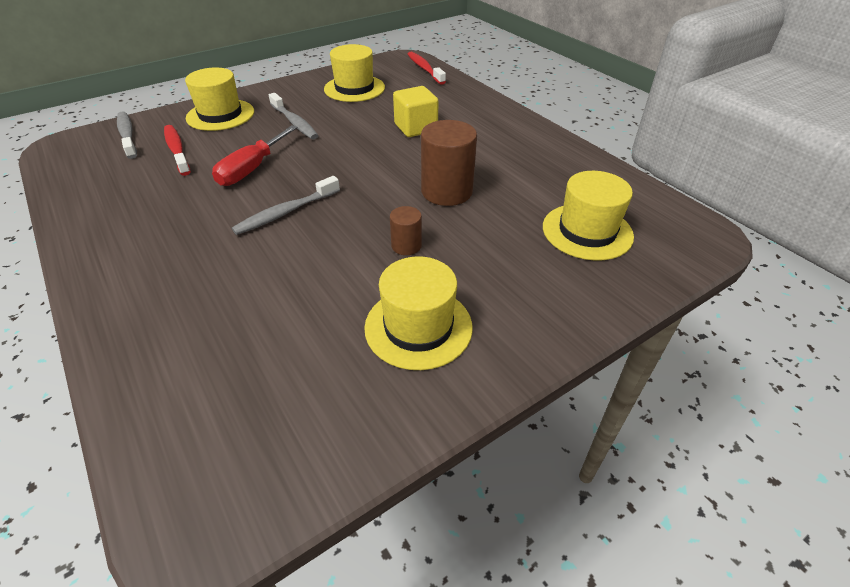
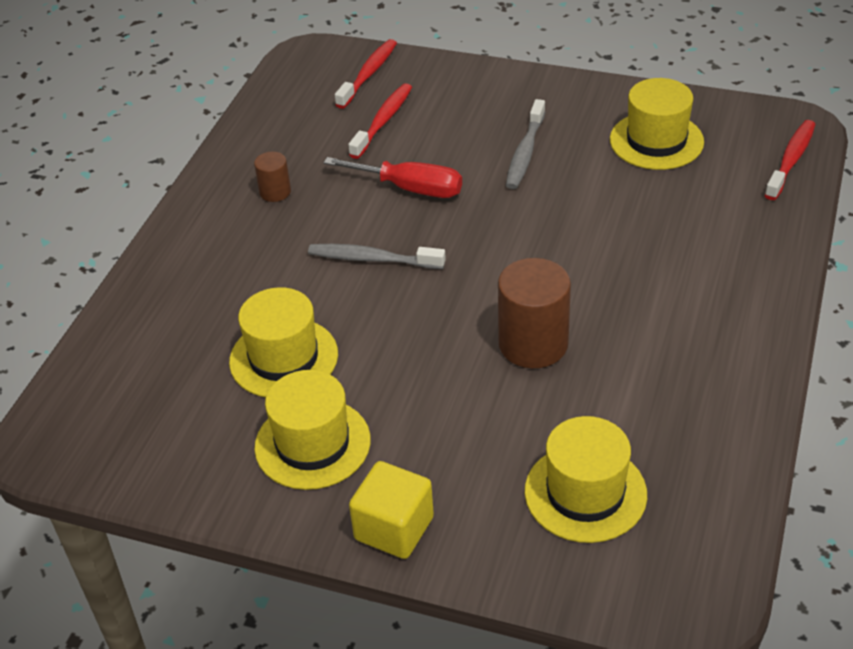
camera: 55 degrees right, 0 degrees up
grey toothbrush [117,112,137,159] -> red toothbrush [335,39,397,109]
yellow hat [185,68,254,131] -> yellow hat moved to [229,287,338,397]
red screwdriver [212,125,298,186] -> red screwdriver turned 150 degrees counterclockwise [323,157,462,198]
brown cylinder [390,206,422,255] -> brown cylinder moved to [254,152,291,202]
yellow cube [393,86,439,137] -> yellow cube moved to [349,461,434,559]

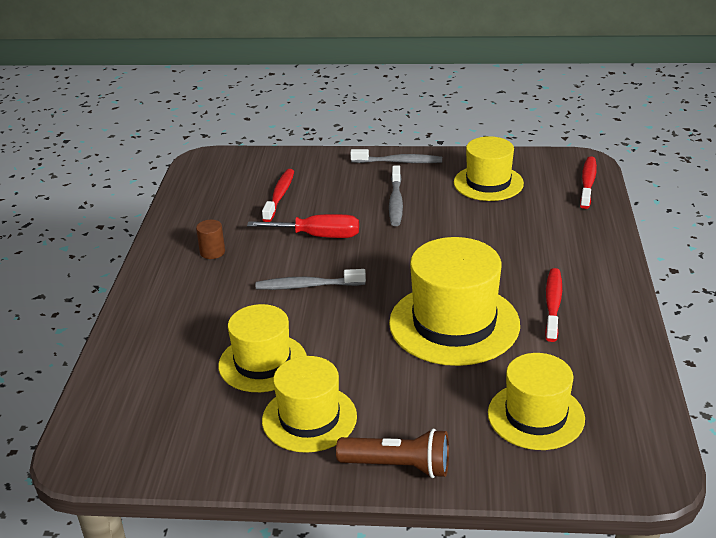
camera: 15 degrees left, 10 degrees down
red toothbrush [335,39,397,109] -> red toothbrush moved to [545,268,562,342]
yellow cube [349,461,434,559] -> brown flashlight [336,429,449,478]
brown cylinder [498,258,571,368] -> yellow hat [389,237,520,366]
none -> grey toothbrush [350,149,442,163]

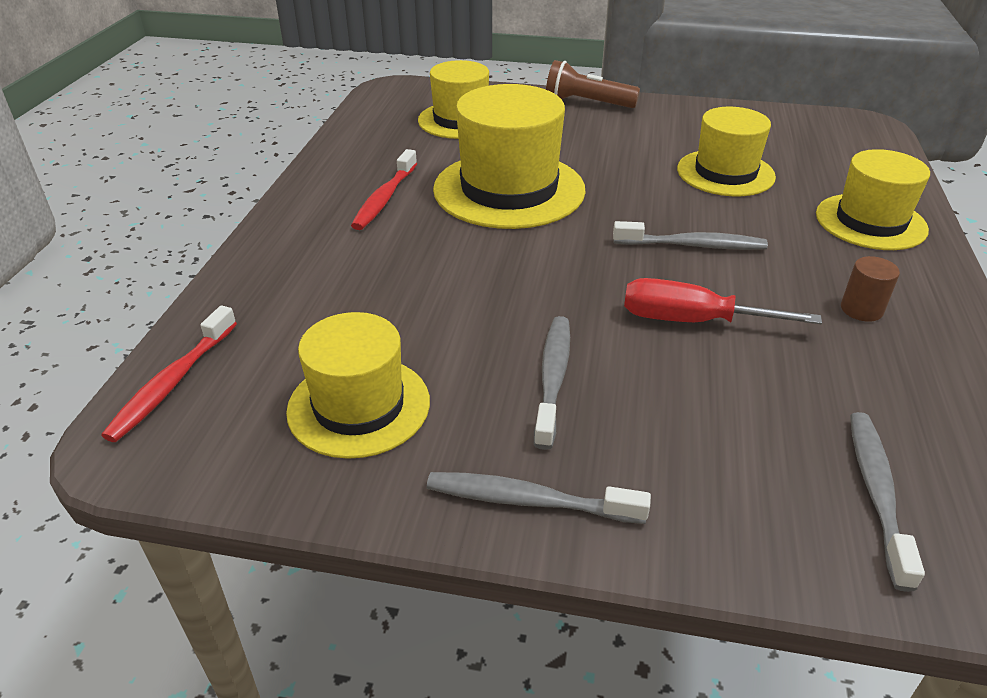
camera: 175 degrees left, 5 degrees up
red toothbrush [262,169,294,222] -> none
yellow hat [262,356,357,453] -> yellow hat moved to [816,149,930,250]
none -> grey toothbrush [850,412,925,592]

